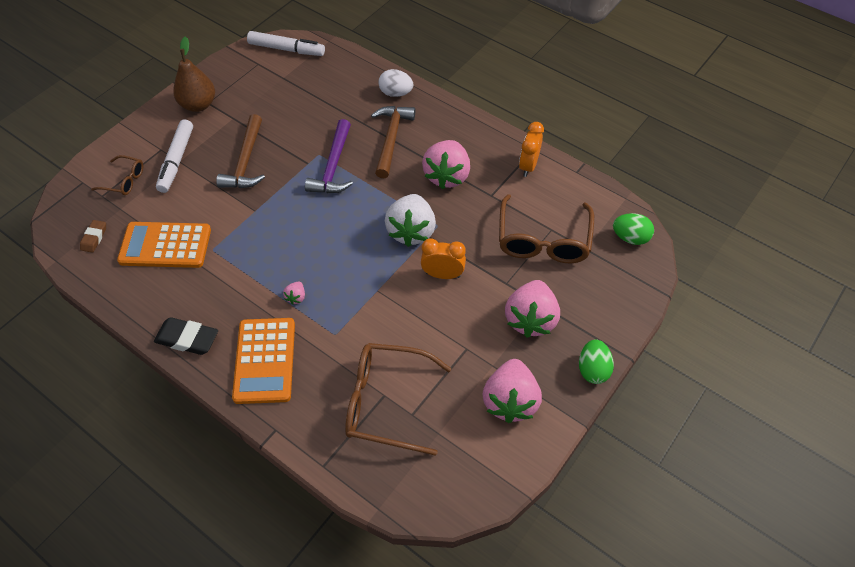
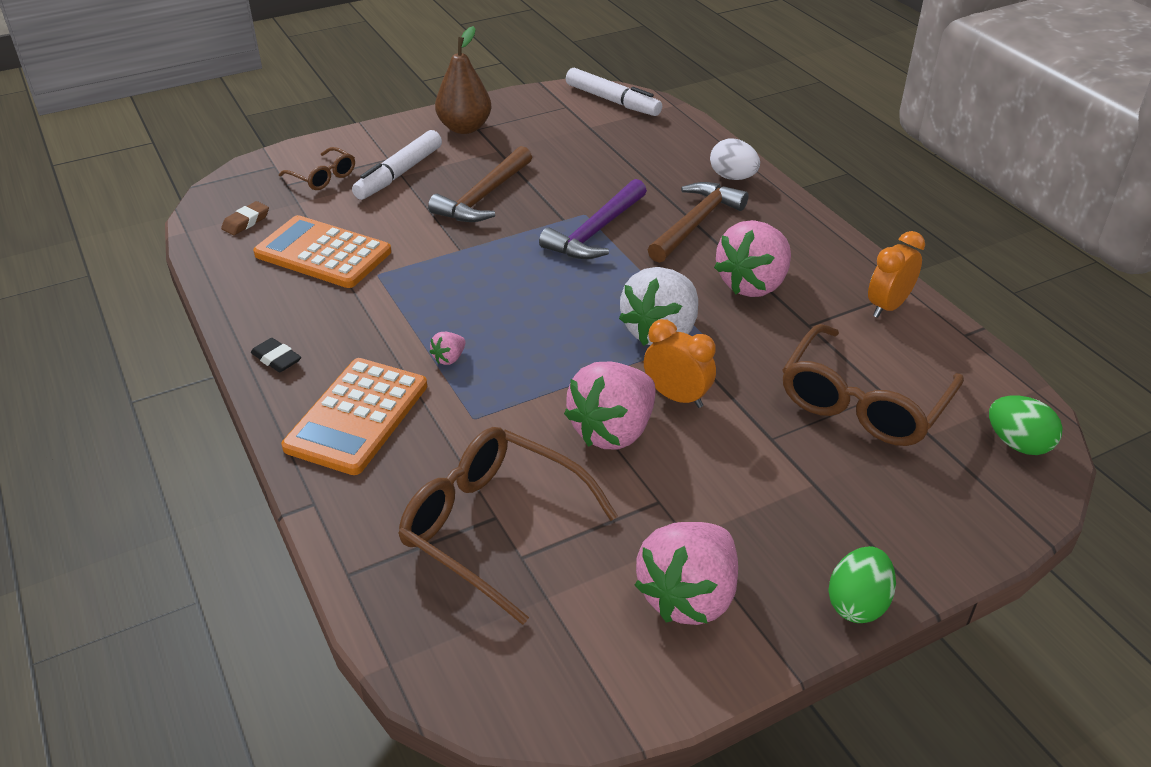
camera: 25 degrees right, 15 degrees down
black eraser [154,317,218,355] -> black eraser [251,338,301,372], size x0.60
pink strawberry [505,280,560,338] -> pink strawberry moved to [564,362,656,449]

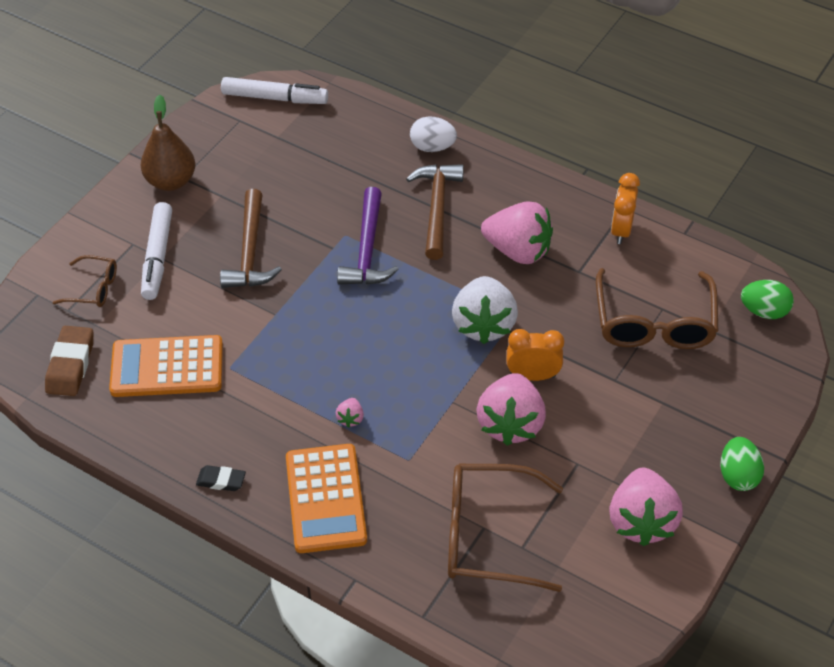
camera: 30 degrees left, 10 degrees up
brown eraser [221,201,269,235] -> brown eraser [45,326,93,396], size x1.68
pink strawberry [714,220,791,297] -> pink strawberry turned 75 degrees counterclockwise [481,201,553,264]

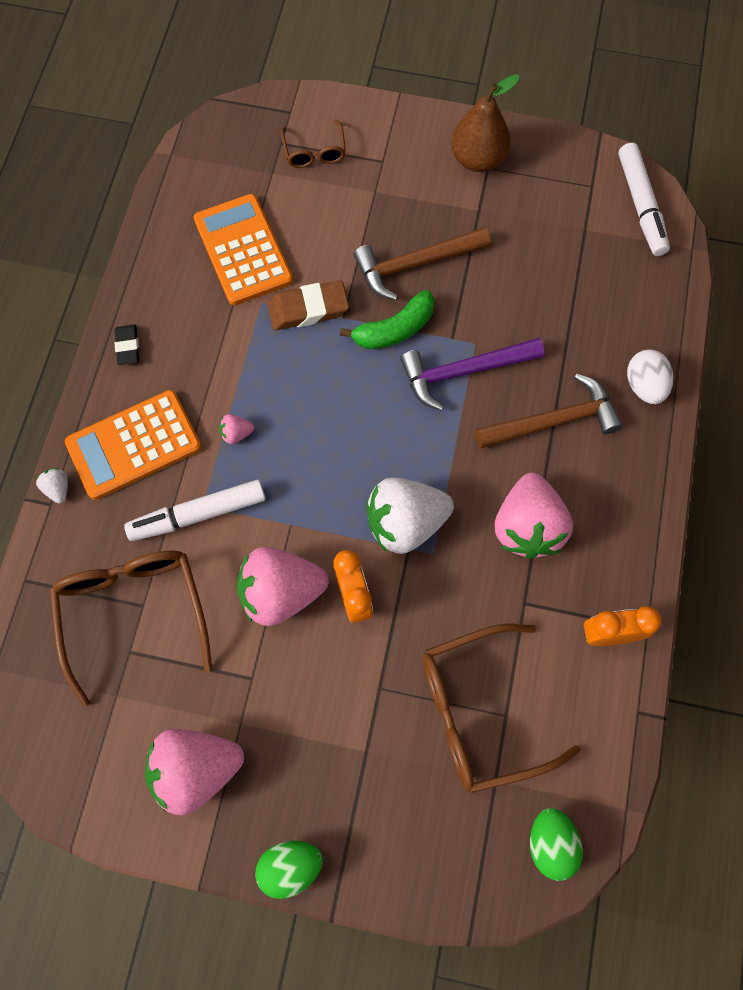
camera: 70 degrees right, 20 degrees up
brown eraser [45,326,93,396] -> brown eraser moved to [267,280,349,330]
white marker [141,202,172,300] -> white marker moved to [124,480,266,541]
none -> white strawberry [36,468,68,503]
none -> green banana [340,290,435,349]

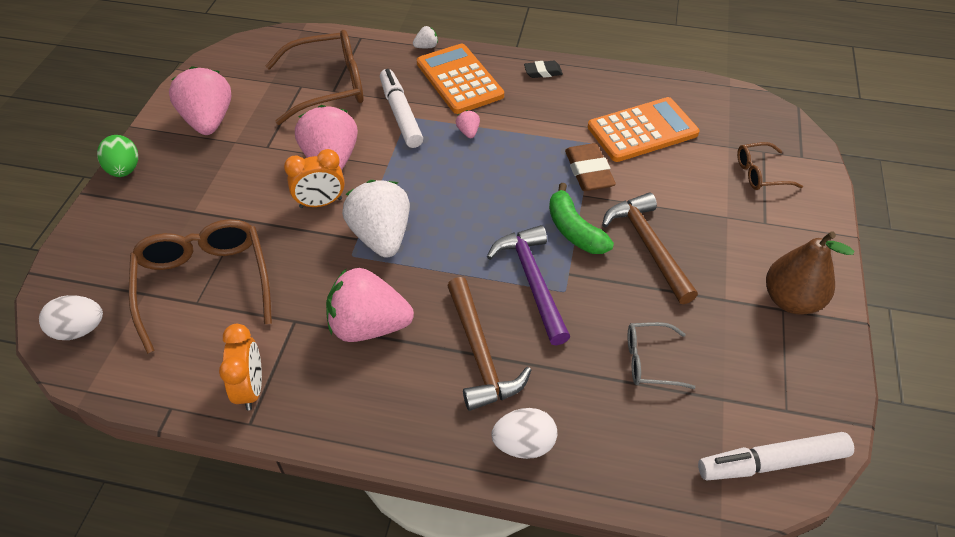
camera: 90 degrees right, 20 degrees down
green egg [530,808,583,881] -> white egg [39,295,103,340]
none -> grey glasses [628,322,696,389]

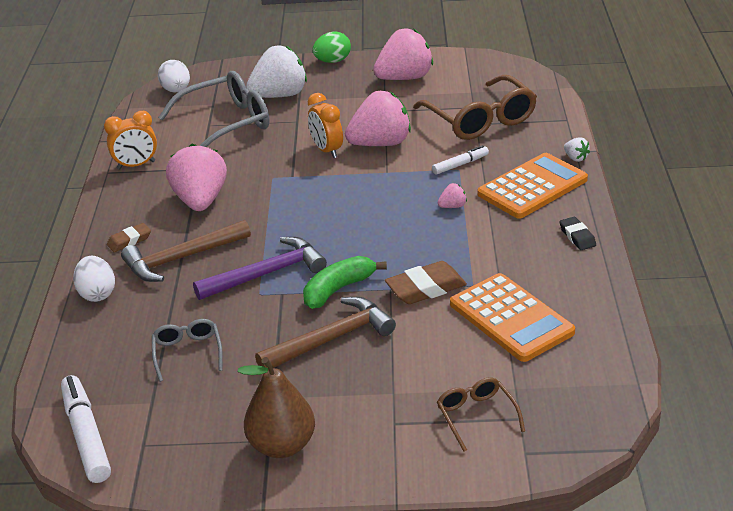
camera: 80 degrees right, 15 degrees down
brown glasses [129,219,272,354] -> grey glasses [158,71,270,147]
white strawberry [342,180,410,258] -> white strawberry moved to [246,45,307,98]
white marker [380,69,423,148] -> white marker [432,145,489,175], size x0.58
none -> brown eraser [107,223,151,252]

